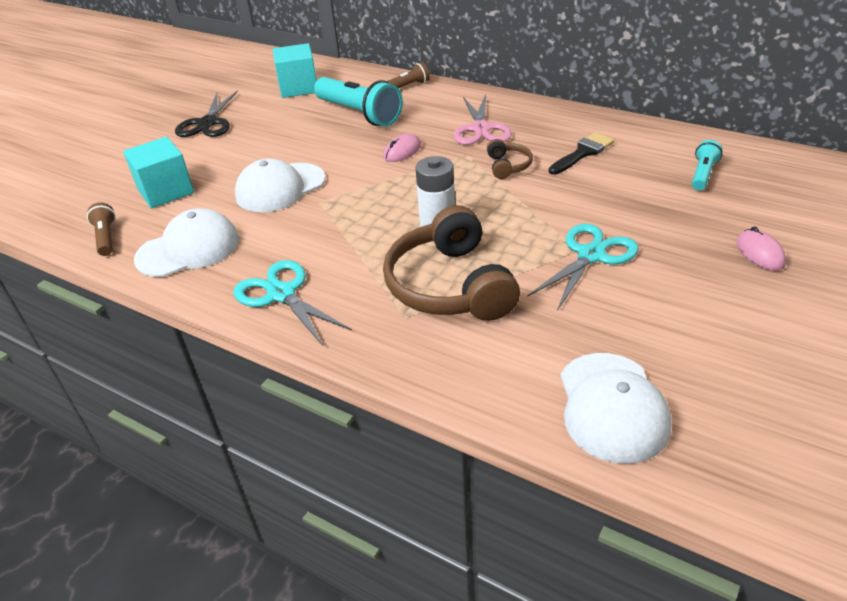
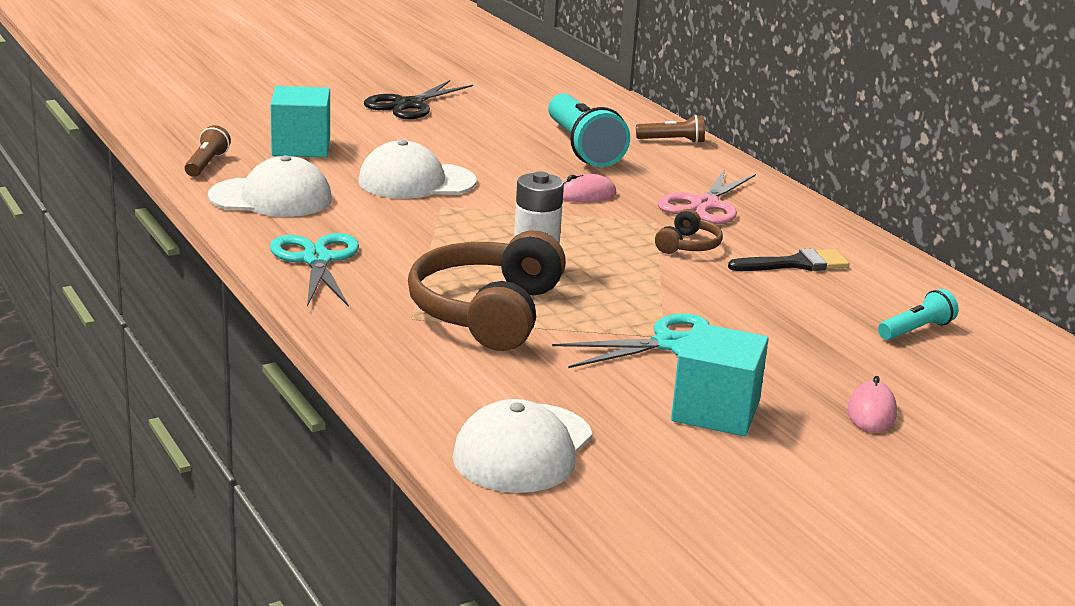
camera: 25 degrees right, 15 degrees down
turquoise cube [273,43,317,98] -> turquoise cube moved to [671,323,768,436]

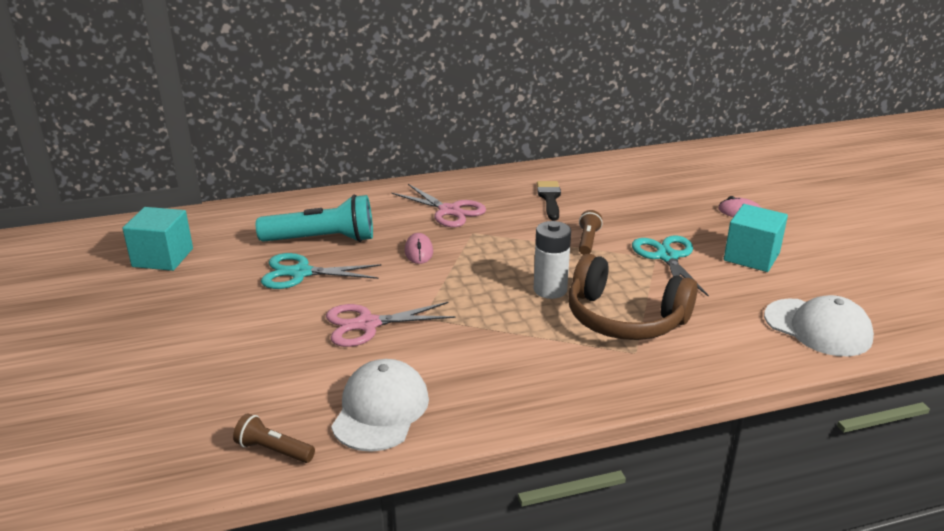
camera: 75 degrees left, 5 degrees up
turquoise cube [270,86,330,157] -> turquoise cube moved to [122,207,193,271]
turquoise scissors [270,233,359,307] -> turquoise scissors moved to [261,253,381,289]
white cap [358,140,476,199] -> pink scissors [326,302,456,347]
black scissors [364,80,473,119] -> none
brown flashlight [636,115,705,143] -> brown flashlight moved to [579,210,603,255]
brown headphones [655,209,723,254] -> none
turquoise flashlight [878,289,958,340] -> none

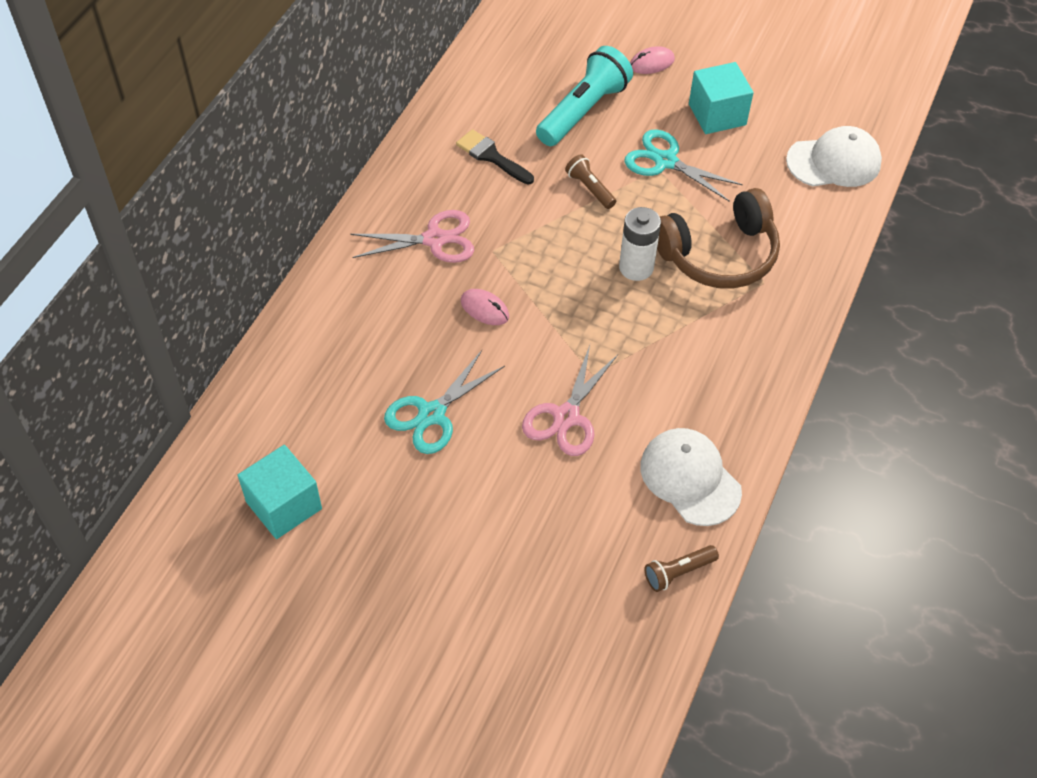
camera: 50 degrees left, 25 degrees up
turquoise flashlight [256,195,373,242] -> turquoise flashlight moved to [536,46,633,146]

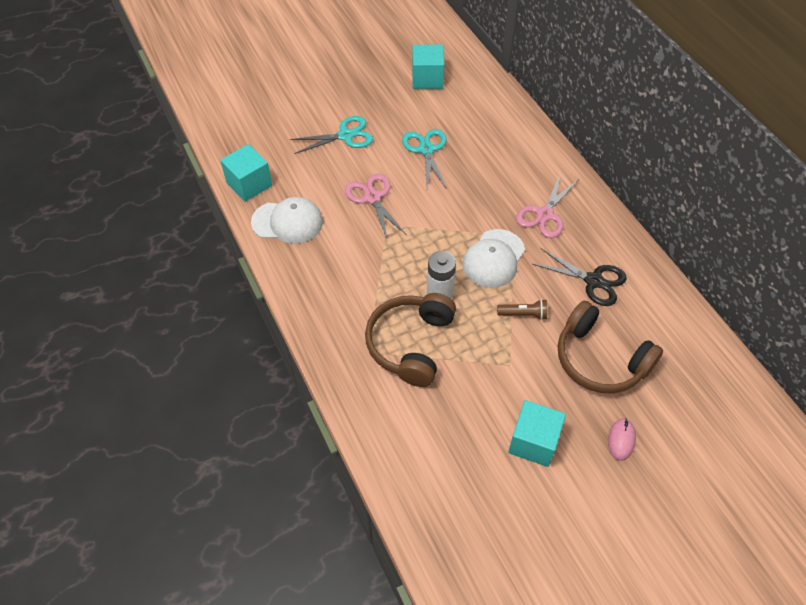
camera: 130 degrees right, 0 degrees up
black brush [456,129,534,185] -> black scissors [532,248,627,306]
pink mouse [461,289,509,325] -> none
turquoise flashlight [536,46,633,146] -> brown headphones [558,301,663,394]
turquoise scissors [624,129,743,202] -> turquoise scissors moved to [290,116,373,154]
brown flashlight [645,545,719,592] -> turquoise cube [220,144,272,202]
white cap [786,126,882,187] -> white cap moved to [462,229,525,288]

